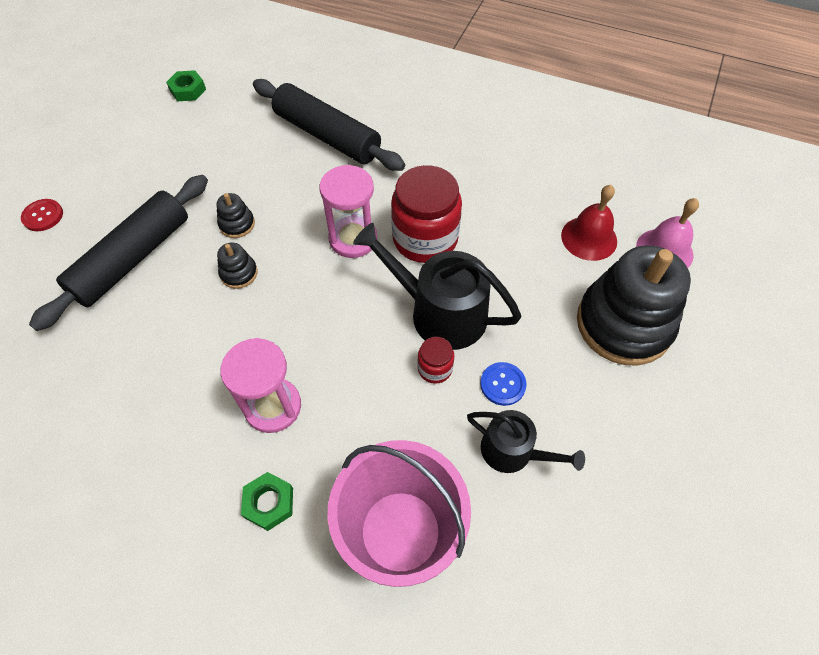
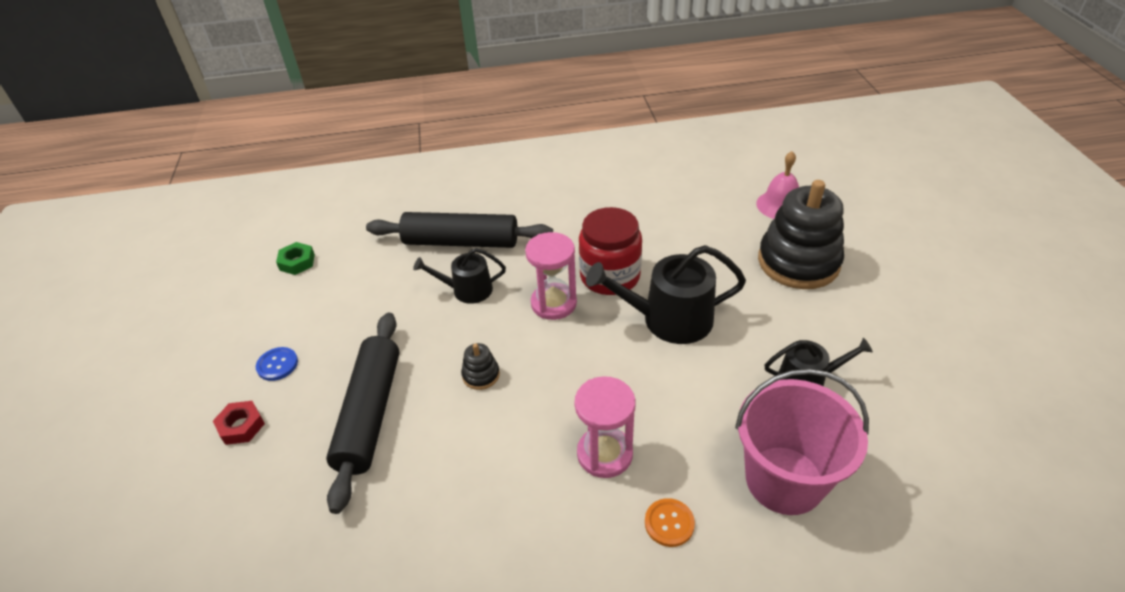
camera: 30 degrees left, 15 degrees down
red button [21,199,63,231] -> red nut [213,401,265,445]
black stacking toy [217,193,255,238] -> none
green nut [241,472,293,531] -> orange button [645,498,695,547]
red jar [417,337,454,384] -> none
blue button [480,362,527,406] -> blue button moved to [256,347,298,381]
red bell [561,185,617,261] -> none
none -> black watering can [413,248,506,304]

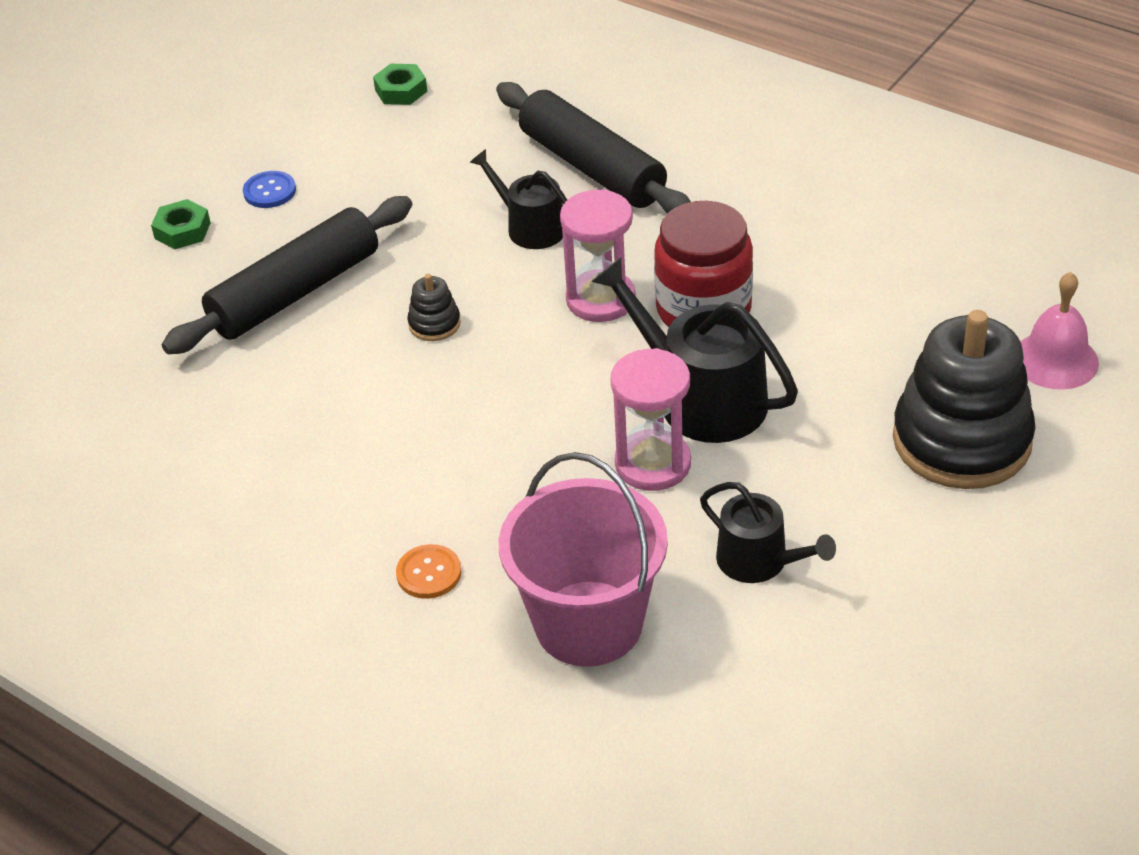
camera: 45 degrees right, 0 degrees up
red nut [213,401,265,445] -> green nut [151,199,211,249]
pink hourglass [574,376,636,478] -> pink hourglass moved to [611,348,691,491]

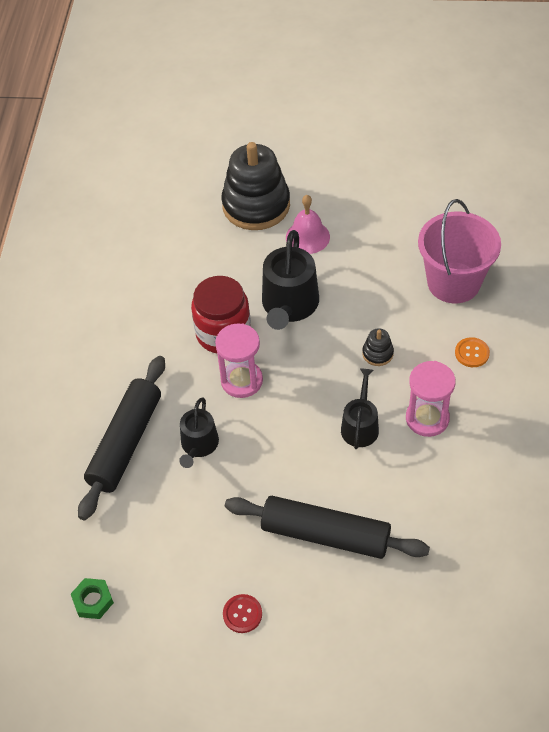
camera: 120 degrees left, 10 degrees up
green nut [151,199,211,249] -> none
blue button [243,171,296,208] -> red button [223,594,262,633]
black stacking toy [408,274,461,341] -> black stacking toy moved to [362,328,394,366]
pink hourglass [611,348,691,491] -> pink hourglass moved to [406,361,456,437]
black watering can [700,482,836,583] -> black watering can moved to [341,369,379,449]
pink bell [1021,272,1099,390] -> pink bell moved to [286,195,330,254]

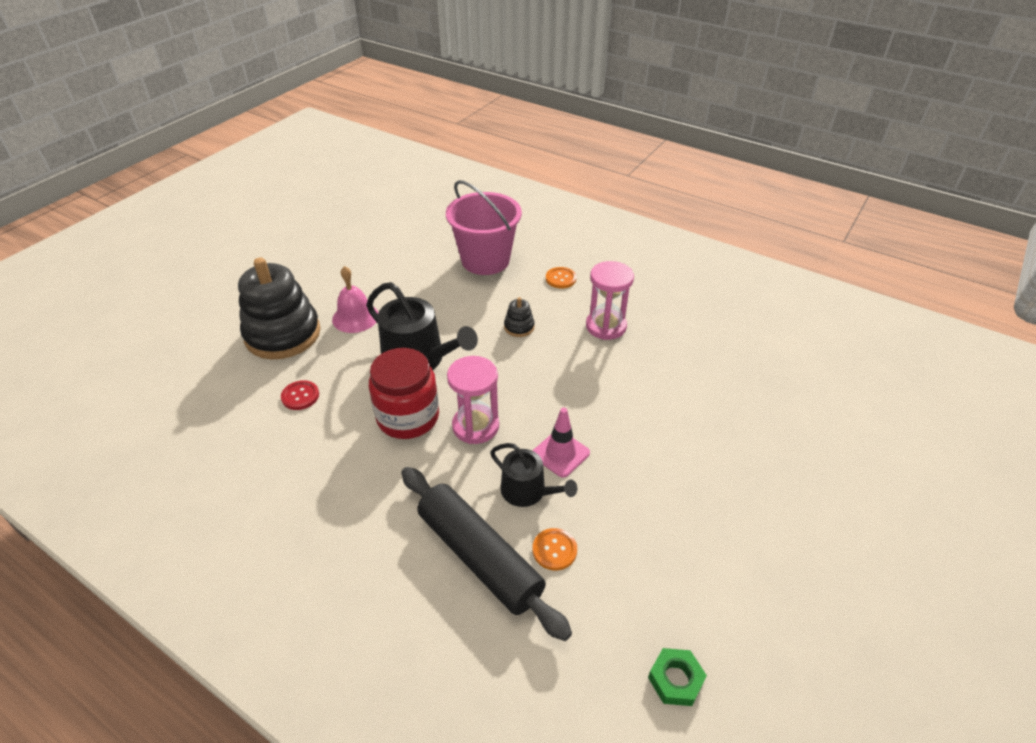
camera: 65 degrees left, 10 degrees down
red button [223,594,262,633] -> red button moved to [281,380,319,410]
black rolling pin [225,496,430,559] -> none
black watering can [341,369,379,449] -> none
none -> pink traffic cone [533,408,590,478]
none -> orange button [533,528,577,570]

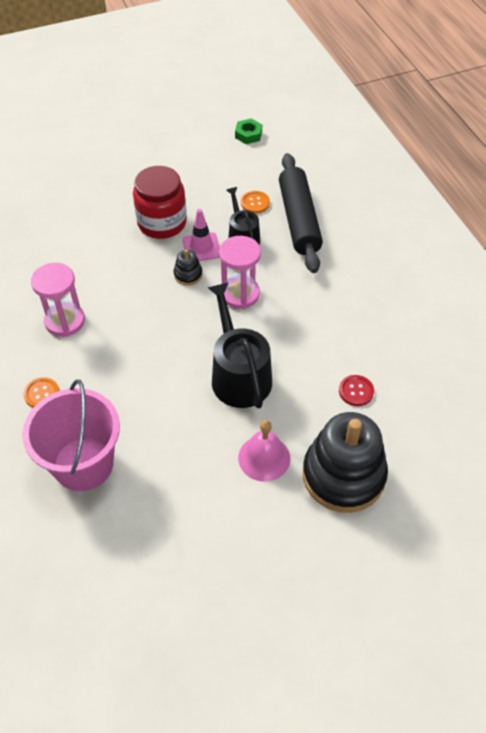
camera: 145 degrees left, 10 degrees up
red jar [369,348,439,439] -> red jar moved to [133,166,187,239]
black stacking toy [504,297,535,337] -> black stacking toy moved to [174,249,203,286]

